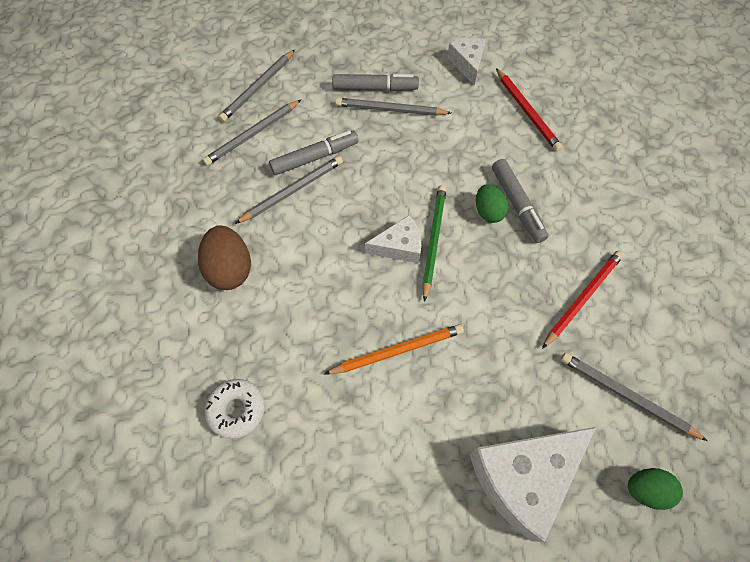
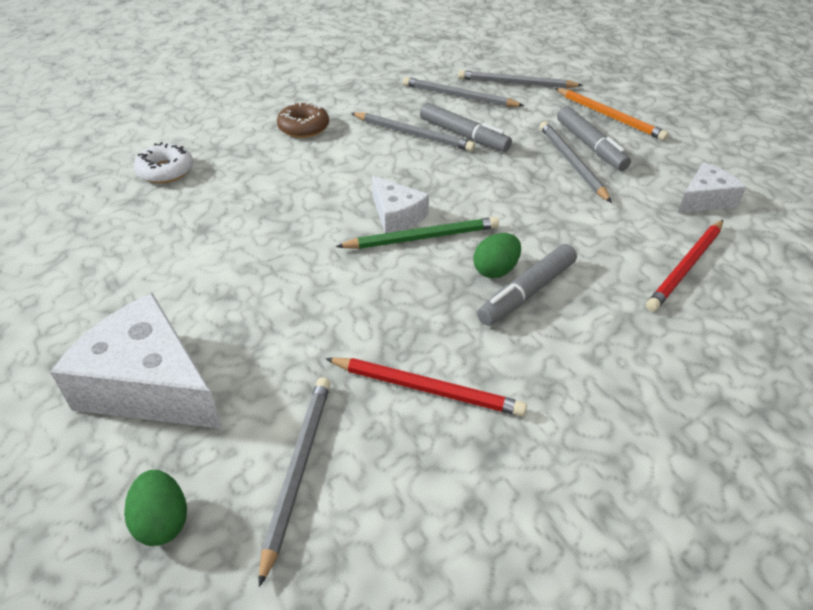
camera: 65 degrees right, 20 degrees down
brown egg [198,226,251,290] -> brown donut [277,103,329,138]
orange pencil [324,324,464,374] -> orange pencil moved to [555,88,669,141]

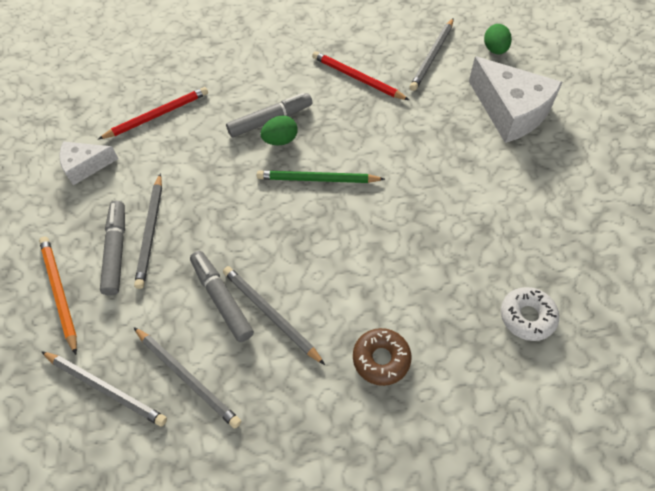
camera: 160 degrees left, 15 degrees up
white cheese [372,176,429,233] -> none

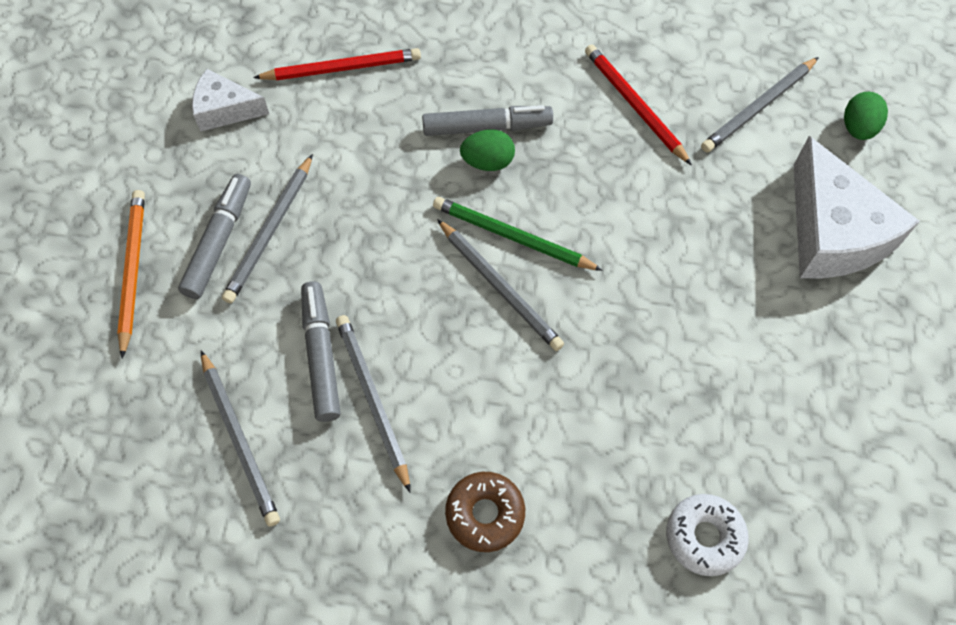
camera: 20 degrees right, 5 degrees up
grey pencil [41,351,167,426] -> grey pencil moved to [437,219,564,351]

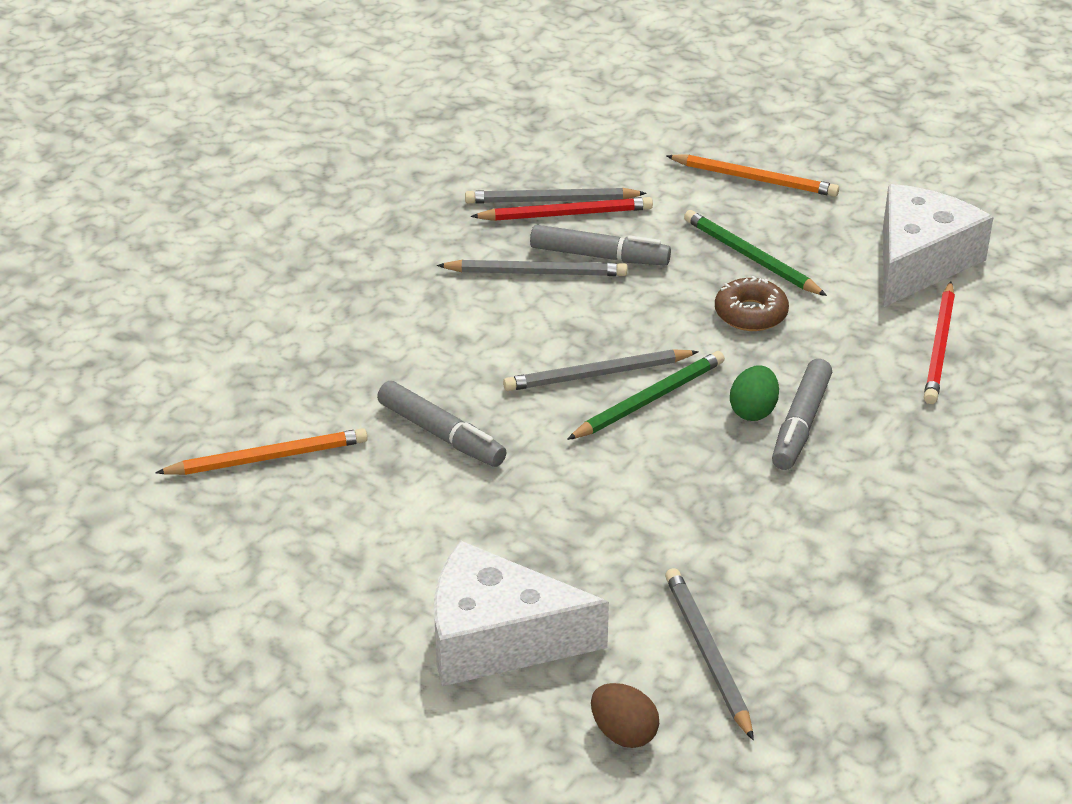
camera: 115 degrees right, 25 degrees down
grey marker [178,174,251,299] -> grey marker moved to [377,381,507,467]
white cheese [192,69,269,132] -> white cheese [883,184,994,307], size x1.79
grey pencil [222,154,313,303] -> green pencil [684,210,827,296]
brown donut [445,472,525,552] -> brown donut moved to [715,276,789,331]
red pencil [585,44,692,165] -> red pencil moved to [471,197,653,221]
white donut [666,494,749,576] -> none
green egg [844,92,888,140] -> brown egg [591,683,659,748]
none -> orange pencil [155,428,368,475]

